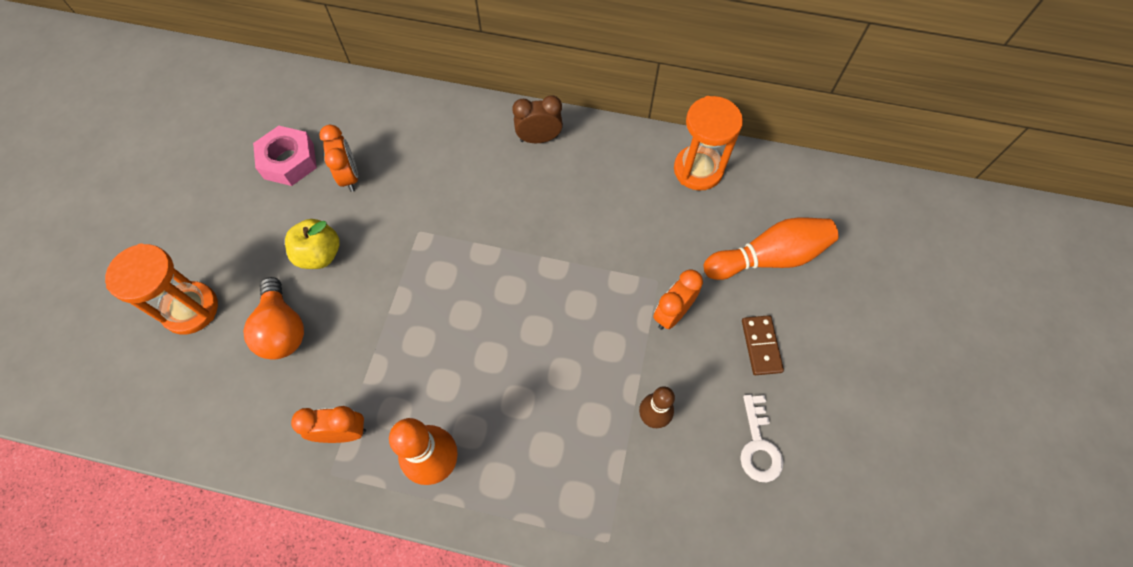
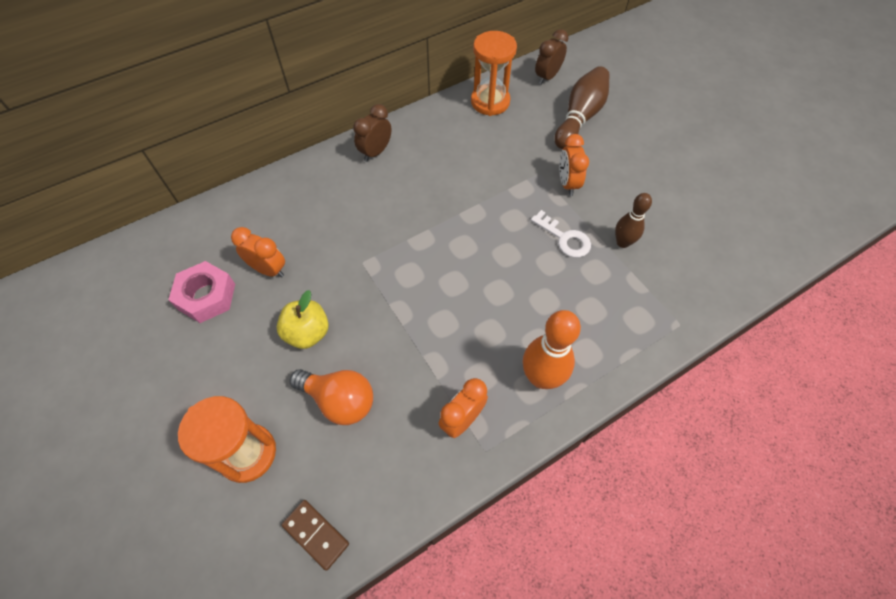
camera: 45 degrees left, 5 degrees down
orange bowling pin [704,218,839,280] -> brown bowling pin [554,66,610,149]
white key [740,394,784,482] -> white key moved to [531,210,591,257]
brown domino [742,315,784,375] -> brown domino moved to [281,500,349,571]
none -> brown clock [535,29,568,85]

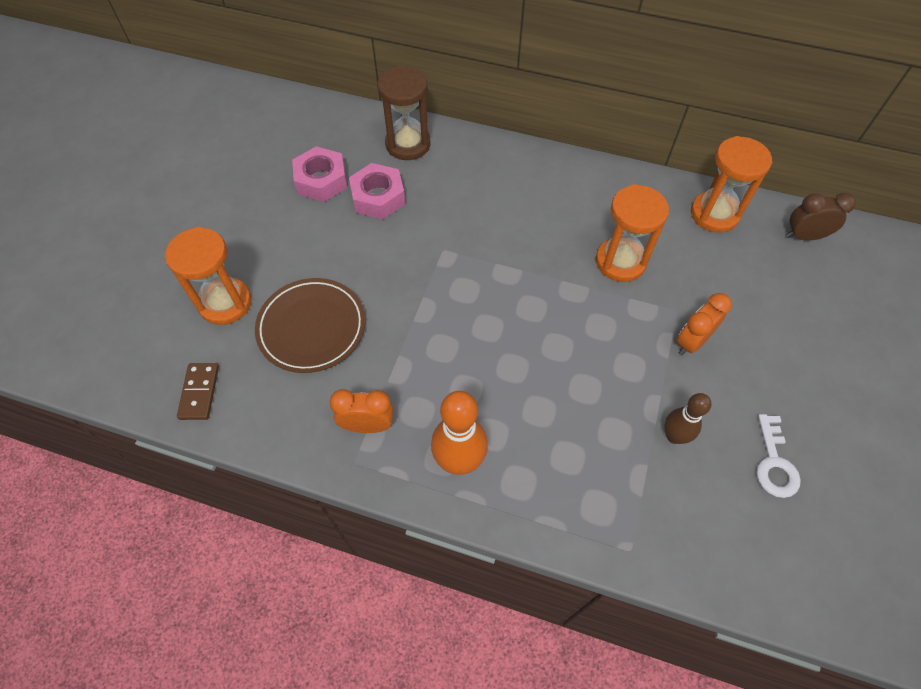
camera: 50 degrees right, 0 degrees up
orange clock [231,227,285,278] -> pink nut [349,163,405,219]
yellow apple [276,290,329,349] -> none
orange light bulb [290,369,373,425] -> brown plate [255,278,365,373]
brown clock [353,104,392,162] -> none
white key [531,210,591,257] -> white key moved to [756,414,801,498]
brown bowling pin [554,66,610,149] -> none
none -> brown hourglass [378,65,430,160]
none -> orange hourglass [596,184,669,282]

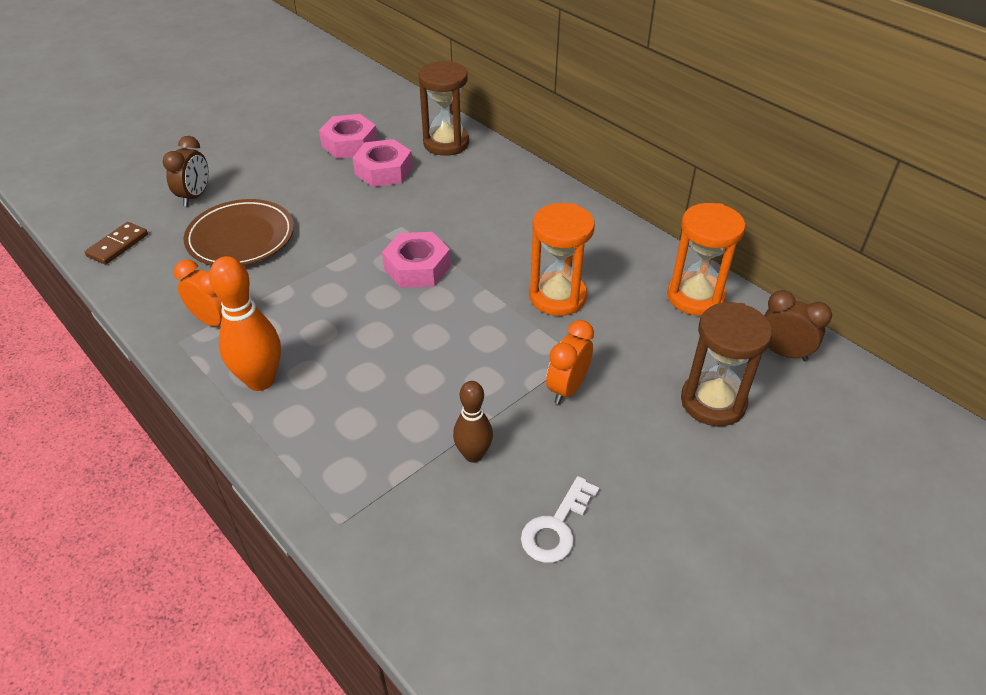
camera: 30 degrees right, 15 degrees down
orange hourglass [165,227,251,325] -> brown clock [163,136,208,207]
orange clock [677,293,732,355] -> orange clock turned 45 degrees counterclockwise [546,320,594,404]
none -> pink nut [382,232,451,288]
none -> brown hourglass [681,302,772,426]

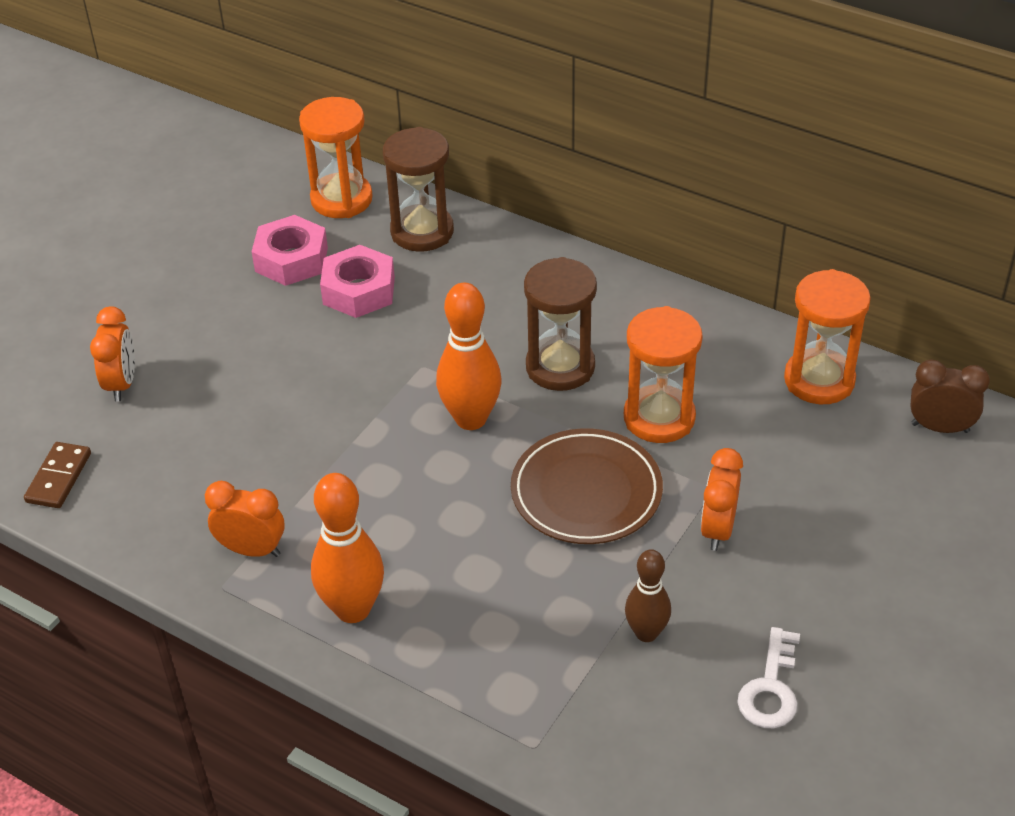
camera: 15 degrees left, 0 degrees up
brown clock [163,136,208,207] -> orange clock [90,307,135,402]
brown plate [184,199,294,265] -> brown plate moved to [511,428,663,544]
pink nut [382,232,451,288] -> orange bowling pin [436,283,501,430]
brown hourglass [681,302,772,426] -> brown hourglass moved to [524,257,597,391]
none -> orange hourglass [299,97,373,218]

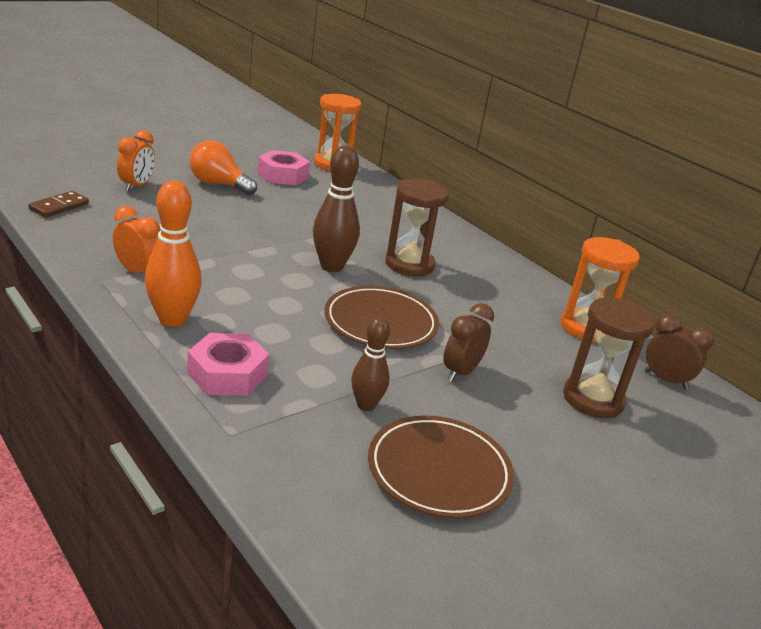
camera: 15 degrees right, 15 degrees down
pink nut [320,245,395,318] -> pink nut moved to [187,333,269,396]
brown hourglass [383,127,454,252] -> brown hourglass moved to [563,297,655,418]
orange bowling pin [436,283,501,430] -> brown bowling pin [313,145,360,272]
orange hourglass [624,306,703,443] -> none
orange clock [700,448,743,551] -> brown clock [443,303,494,382]
white key [737,627,800,728] -> brown plate [368,416,514,518]
none -> orange light bulb [190,140,257,195]

